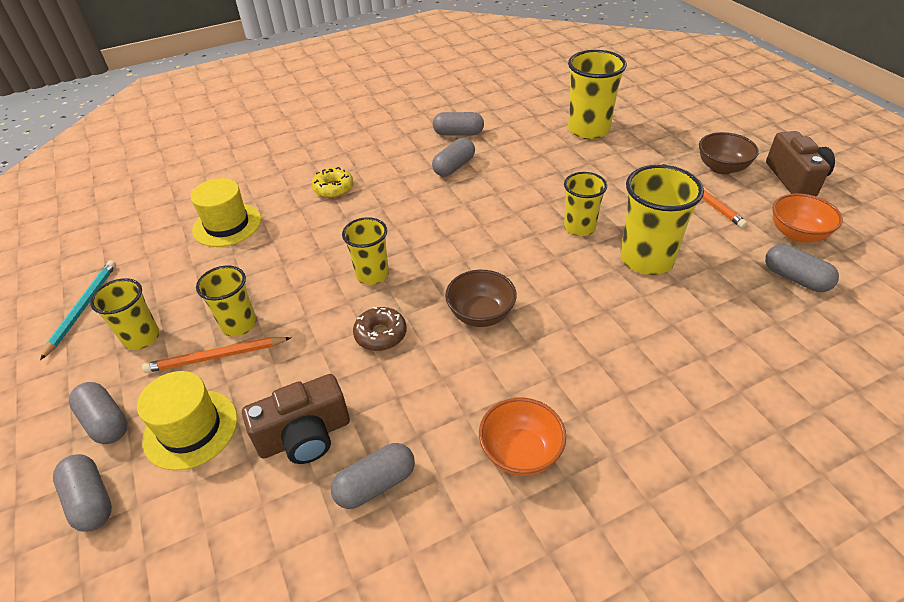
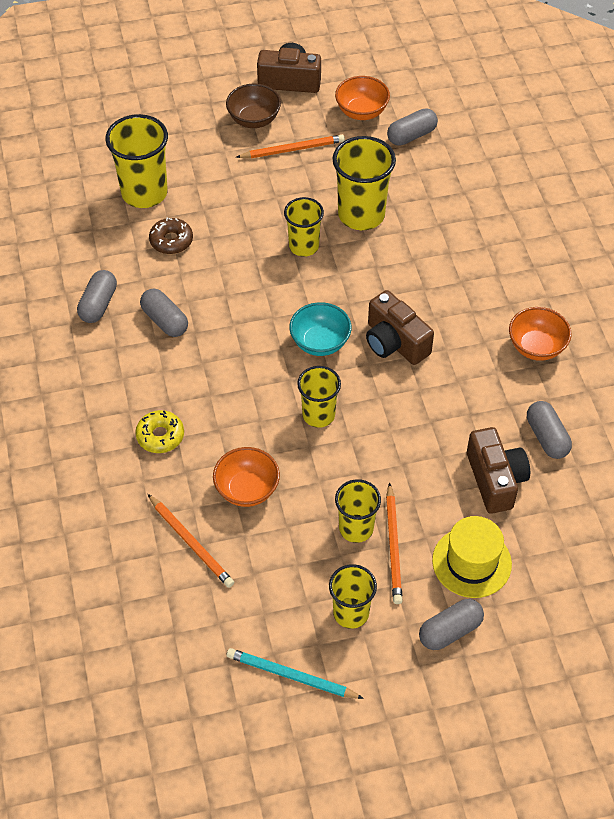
camera: 80 degrees left, 10 degrees up
grey capsule [53,454,112,532] -> none
yellow hat [191,178,261,247] -> orange pencil [148,494,234,588]
brown donut [353,307,407,351] -> brown donut moved to [149,217,193,254]
brown bowl [445,270,517,327] -> brown camera [366,290,434,365]
none -> orange bowl [213,447,280,507]
none -> turquoise bowl [289,302,352,356]

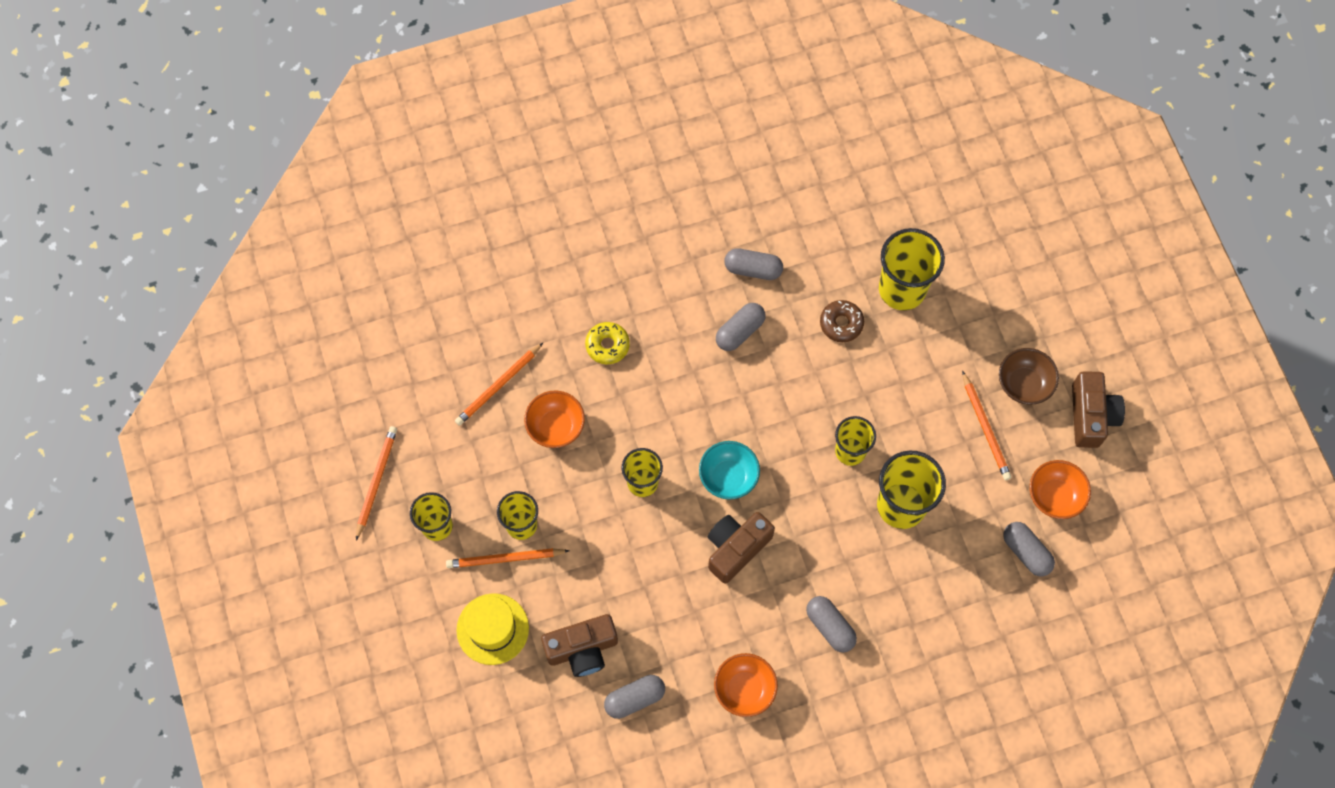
camera: 85 degrees right, 15 degrees up
turquoise pencil [227,648,364,699] -> orange pencil [356,426,397,540]
grey capsule [419,599,484,650] -> grey capsule moved to [806,596,857,653]

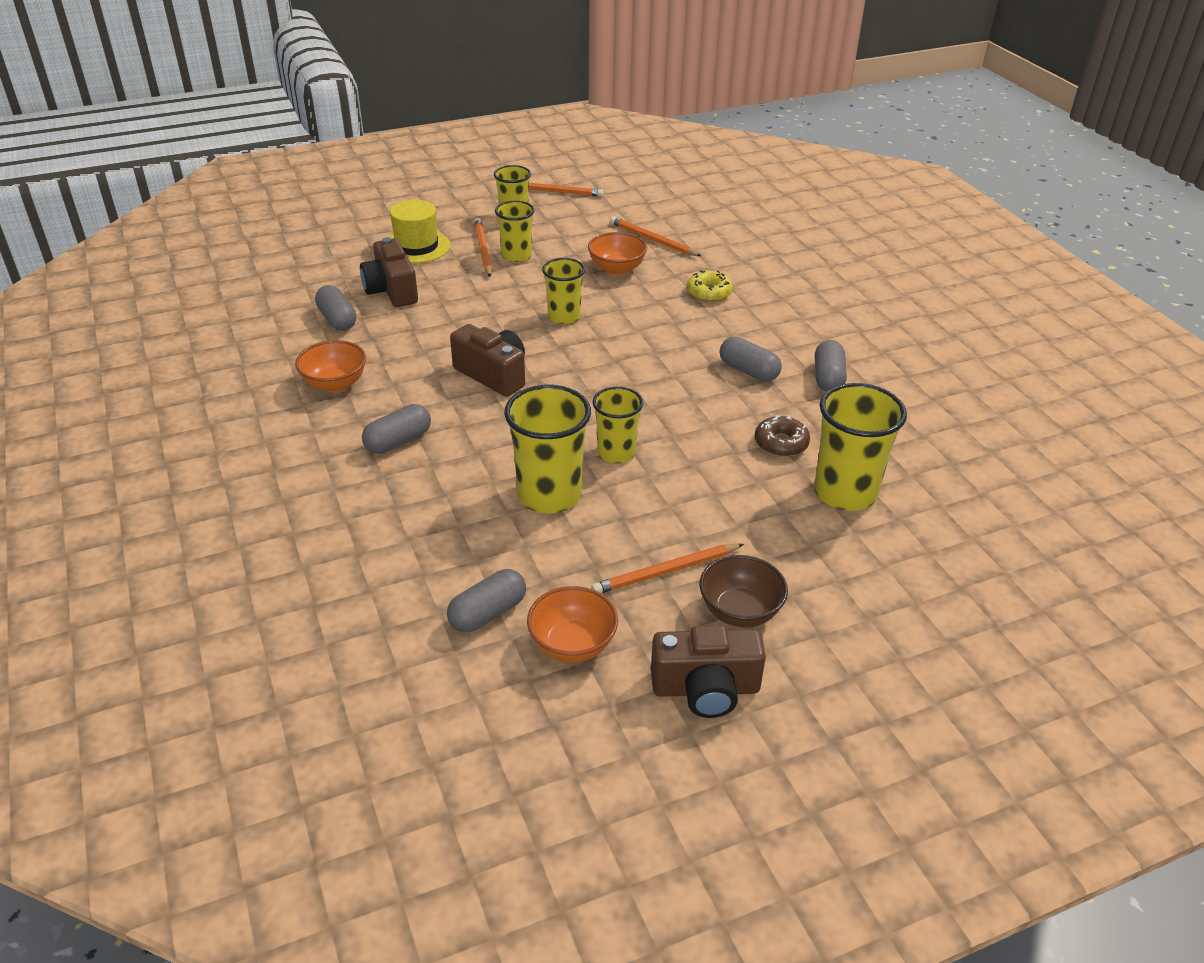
camera: 85 degrees right, 30 degrees down
turquoise bowl [699,441,760,500] -> none

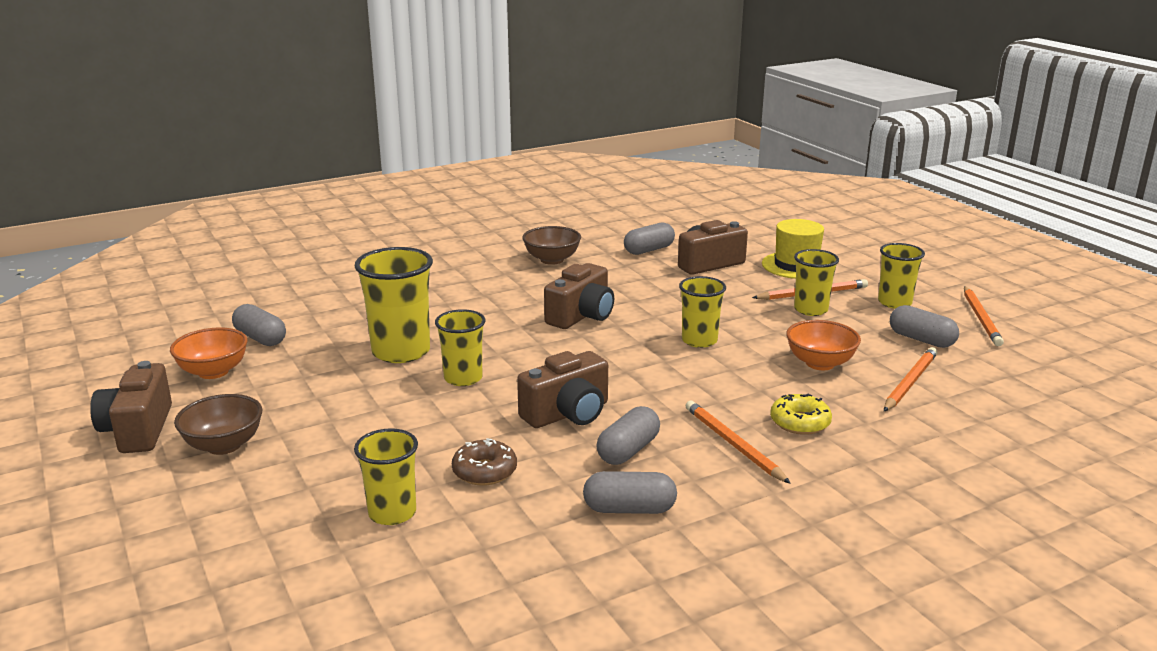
camera: 85 degrees right, 15 degrees down
orange bowl [295,340,366,392] -> brown bowl [522,226,581,265]
grey capsule [362,404,431,454] -> grey capsule moved to [890,305,959,348]
orange pencil [591,544,744,593] -> orange pencil moved to [685,401,791,484]
yellow cup [814,383,907,511] -> yellow cup [354,428,418,525], size x0.63
none -> brown camera [517,351,608,428]

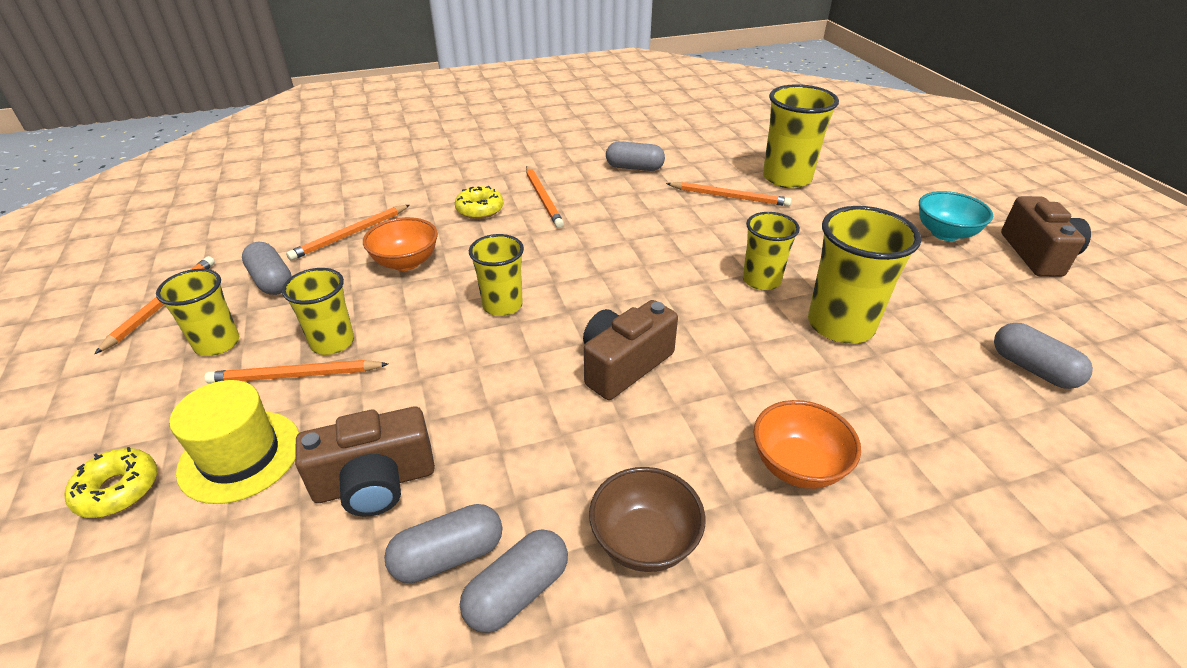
camera: 170 degrees left, 15 degrees up
orange bowl [170,327,248,379] -> orange bowl moved to [754,400,861,489]
brown bowl [174,394,262,455] -> turquoise bowl [919,191,993,241]
yellow cup [354,428,418,525] -> yellow cup [763,84,839,188], size x1.59
brown donut [452,438,517,486] -> orange pencil [666,182,792,207]
brown camera [517,351,608,428] -> none
grey capsule [596,406,660,465] -> grey capsule moved to [460,529,568,633]
none -> yellow donut [64,447,157,518]

